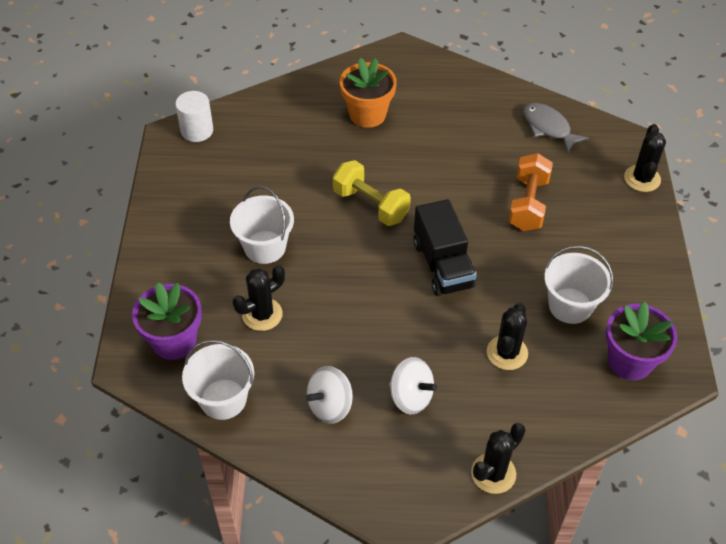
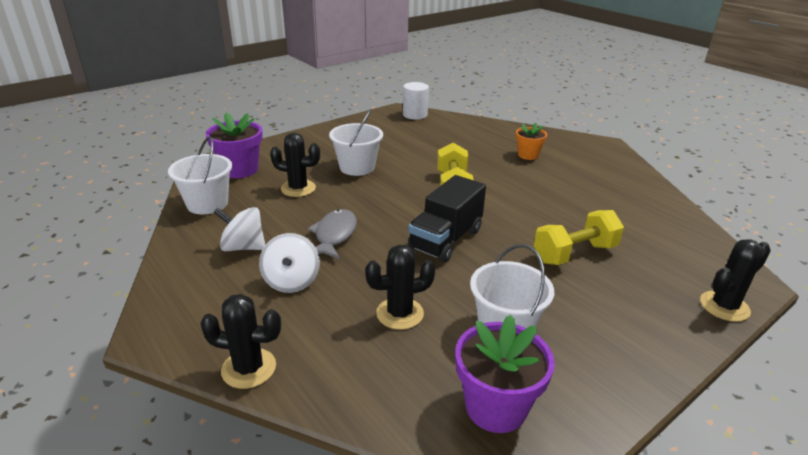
camera: 50 degrees right, 20 degrees down
orange flower pot [340,58,397,128] -> orange flower pot [516,123,547,160], size x0.62
orange dumbbell [508,153,553,231] -> yellow dumbbell [534,210,624,265]
grey fish [523,103,589,153] -> grey fish moved to [308,209,357,259]

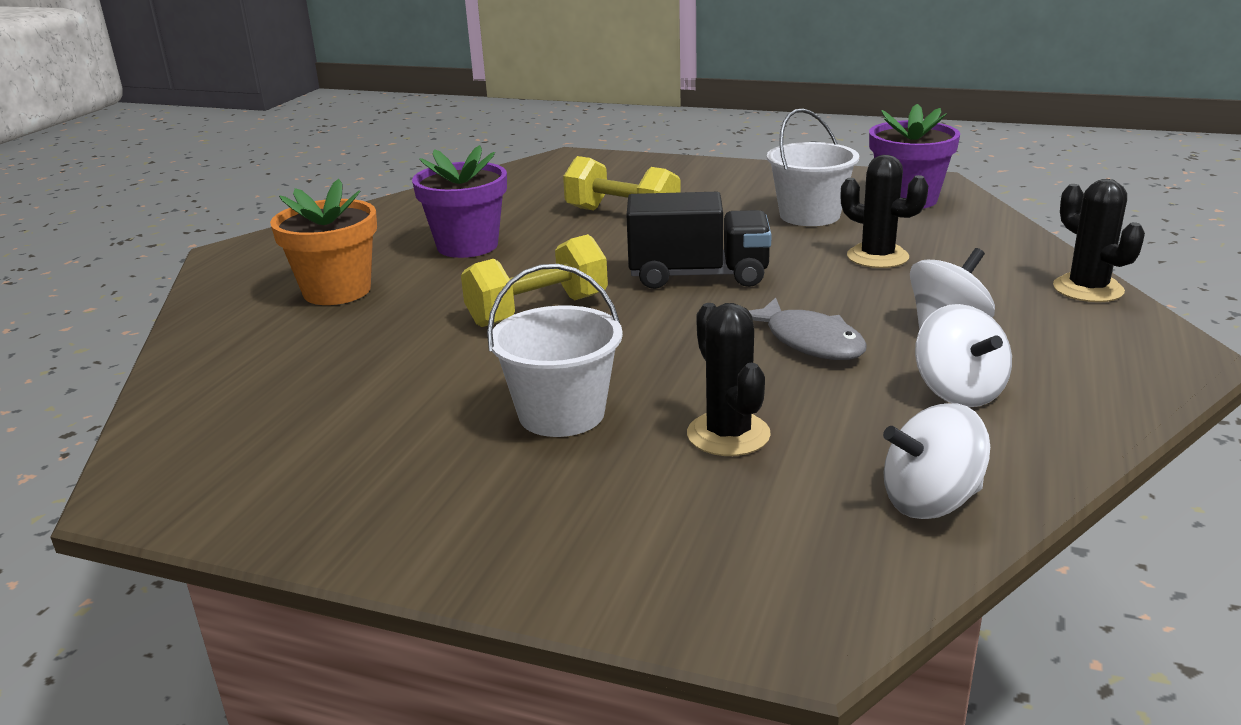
camera: 120 degrees left, 5 degrees down
white bucket [168,137,232,214] -> white spinning top [883,403,990,519]
purple flower pot [206,112,263,178] -> purple flower pot moved to [412,145,507,258]
grey fish [308,209,357,259] -> grey fish turned 105 degrees counterclockwise [749,297,867,360]
white cylinder [403,82,429,120] -> none
orange flower pot [516,123,547,160] -> orange flower pot [270,179,377,305], size x1.62
black cactus [700,239,771,322] -> none

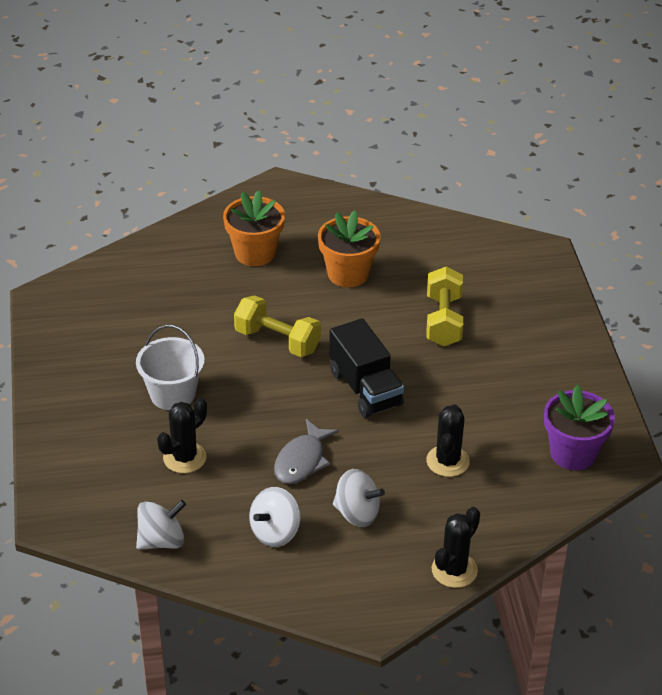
camera: 60 degrees right, 15 degrees up
purple flower pot [412,145,507,258] -> orange flower pot [318,211,380,287]
white bucket [767,108,859,226] -> none
white spinning top [883,403,990,519] -> white spinning top turned 105 degrees clockwise [136,500,186,549]

